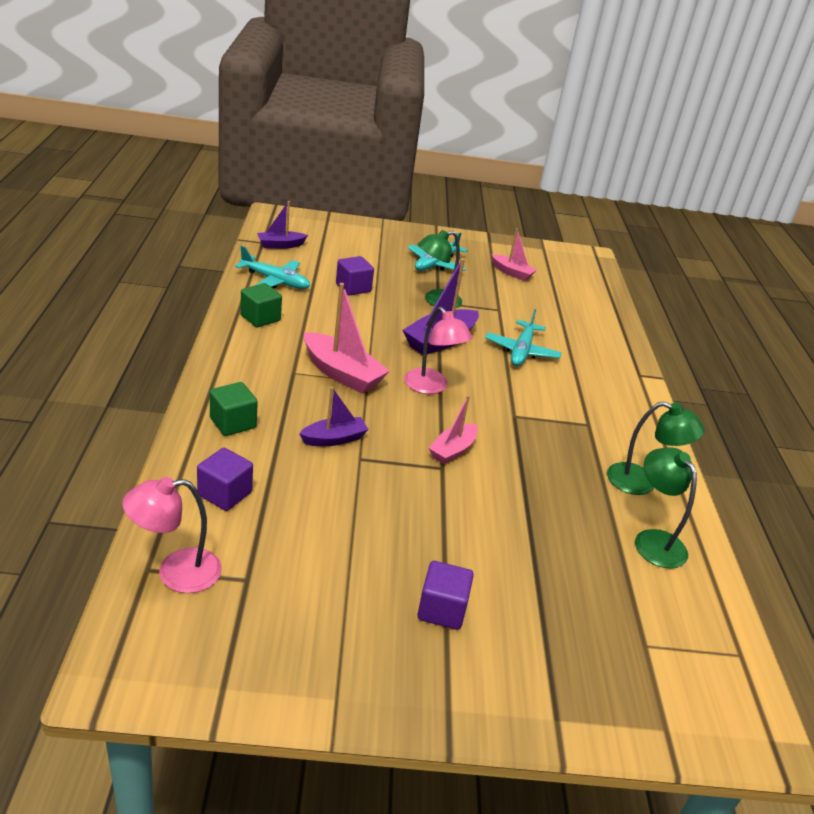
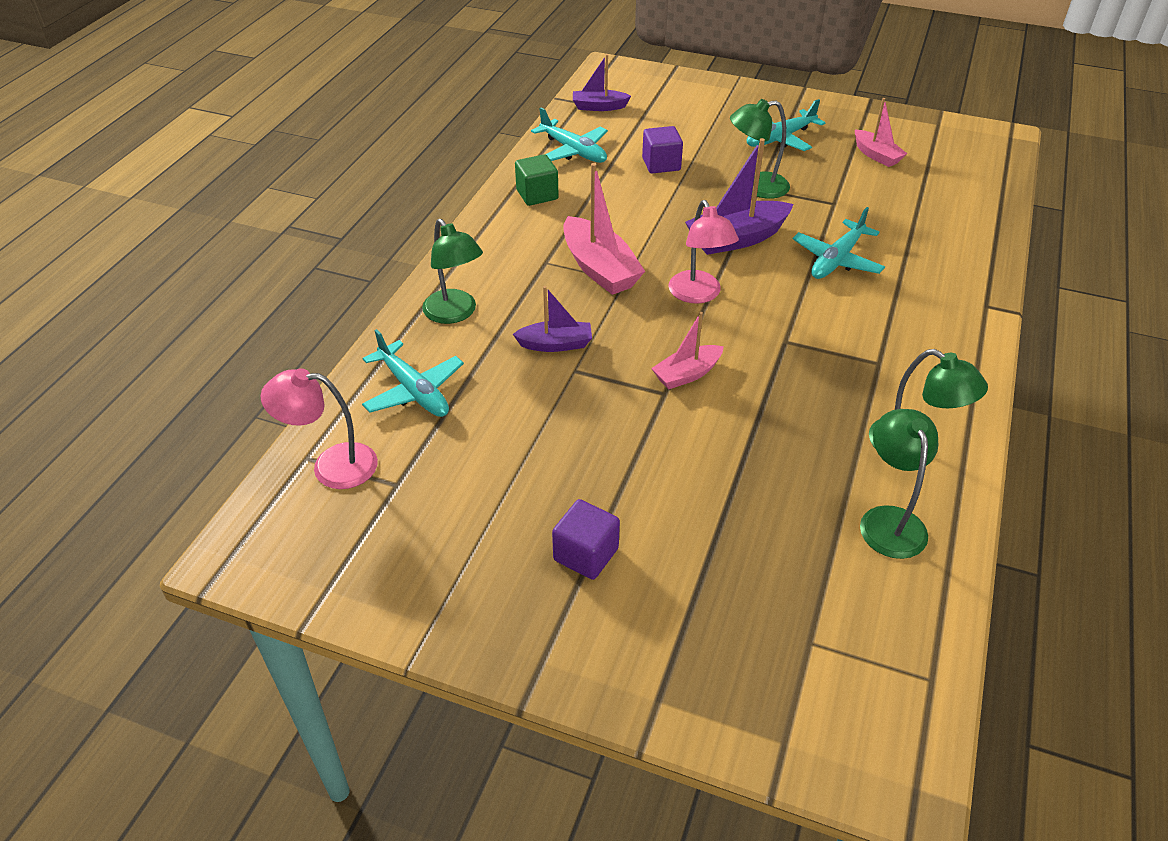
camera: 25 degrees right, 10 degrees up
purple cube [197,448,253,511] -> turquoise plane [362,329,464,417]
green cube [210,382,258,436] -> green lamp [422,219,483,324]

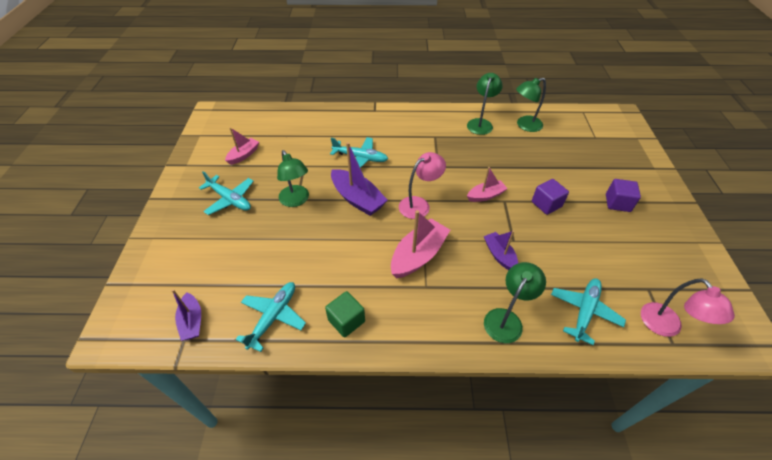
camera: 110 degrees left, 5 degrees up
purple cube [642,126,683,174] -> purple cube moved to [532,179,569,215]
pink boat [651,312,724,389] -> pink boat turned 60 degrees counterclockwise [467,167,508,202]

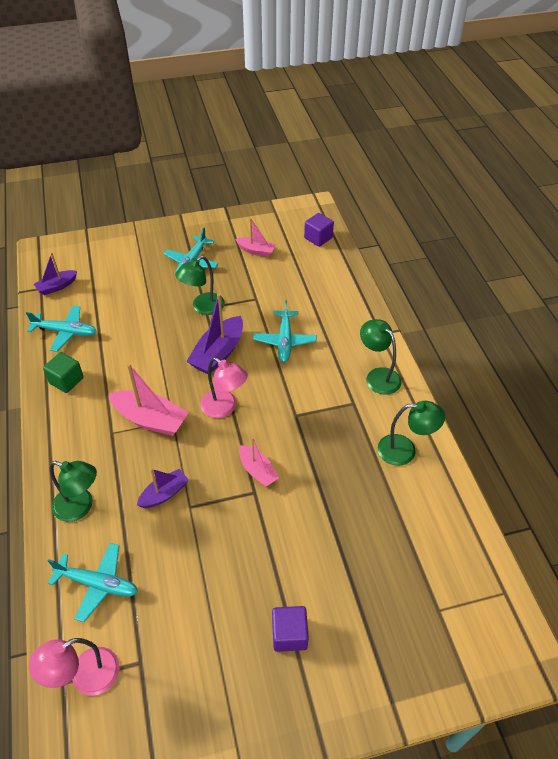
camera: 75 degrees right, 0 degrees up
green lamp [516,78,546,132] -> green lamp moved to [360,319,402,395]
purple cube [532,179,569,215] -> purple cube moved to [304,213,334,247]

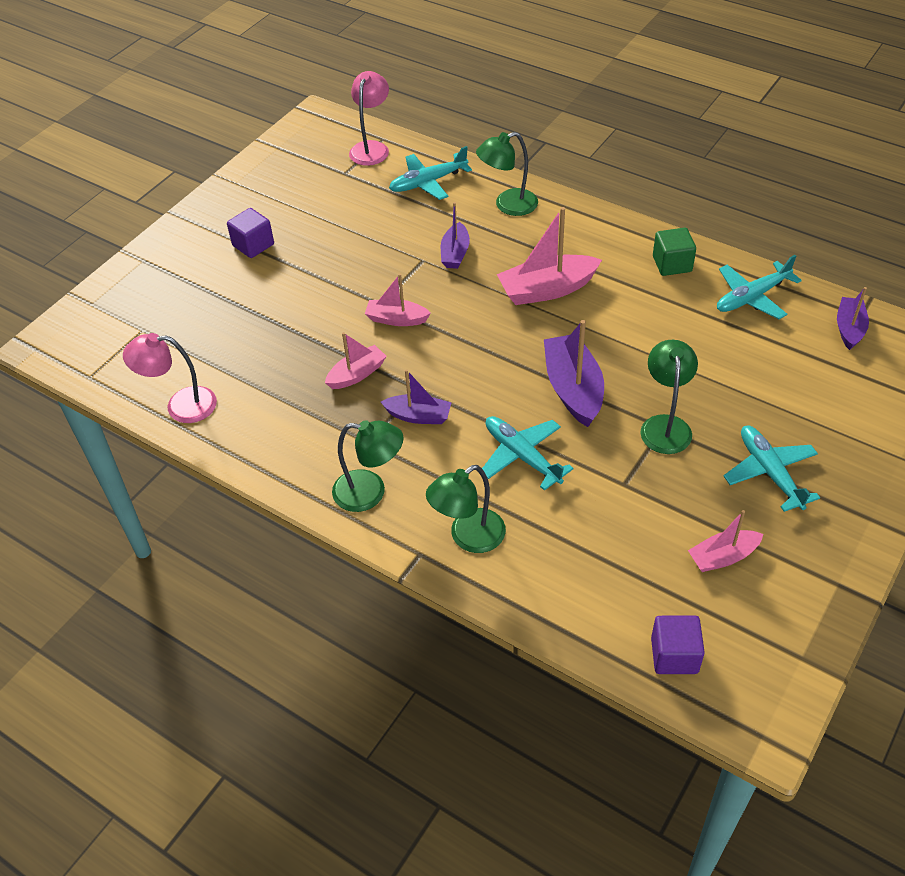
camera: 140 degrees right, 0 degrees up
pink lamp [200,357,248,418] -> pink lamp moved to [123,333,217,423]
green lamp [378,401,445,466] -> green lamp moved to [426,465,506,553]
none -> pink boat [325,332,387,389]
none -> purple boat [381,369,452,424]

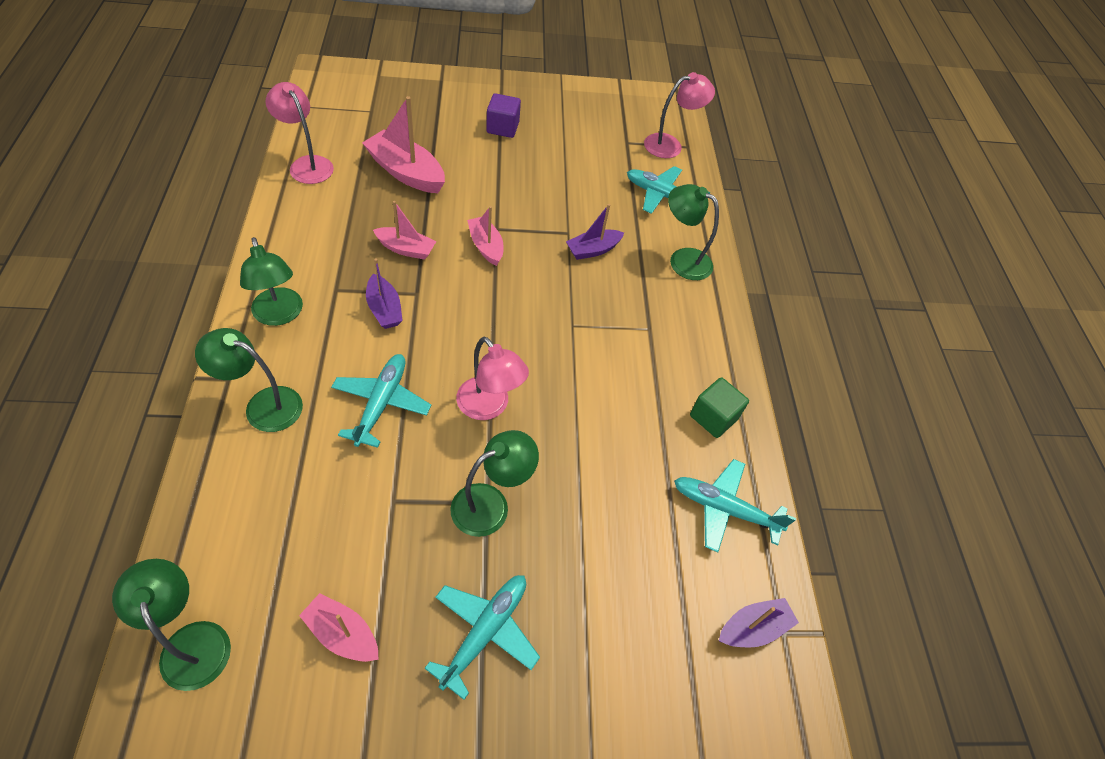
camera: 45 degrees right, 5 degrees up
pink boat [497,207,602,305] -> pink boat moved to [362,96,445,193]
purple boat [544,320,604,427] -> pink lamp [456,337,529,420]
purple cube [651,616,705,674] -> green lamp [112,559,231,691]

